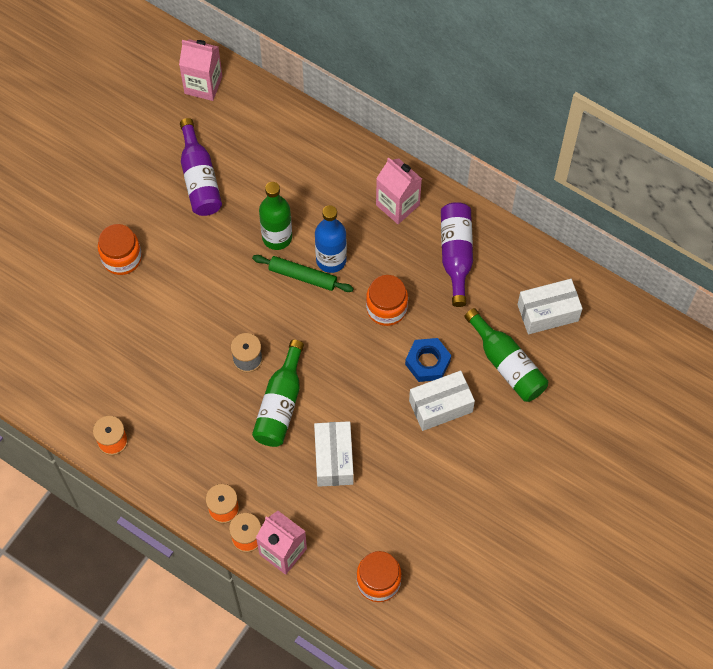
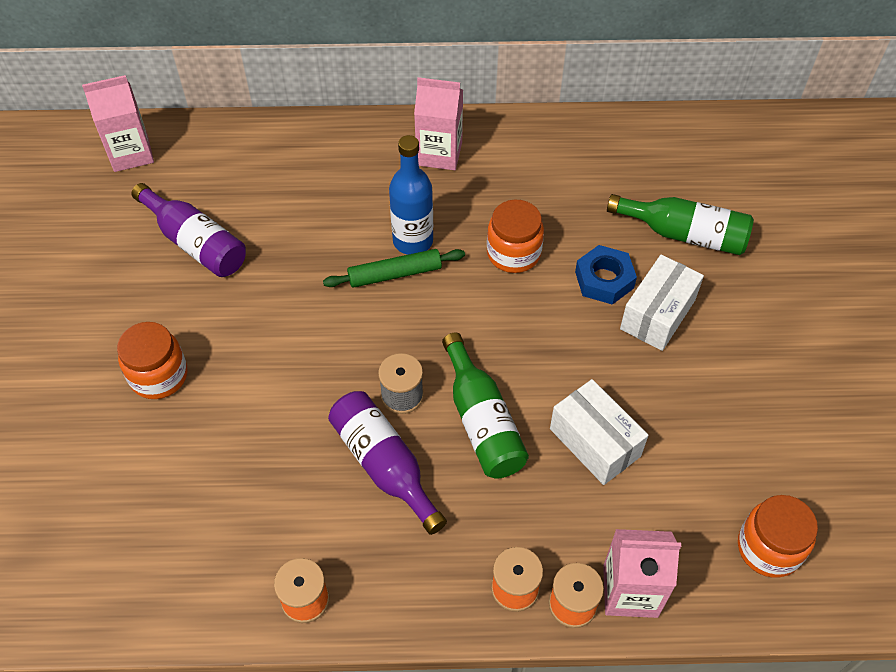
camera: 35 degrees left, 10 degrees down
green bottle [259,182,292,250] -> none
purple bottle [441,202,473,307] -> purple bottle moved to [328,391,447,535]
white box [518,279,583,334] -> none

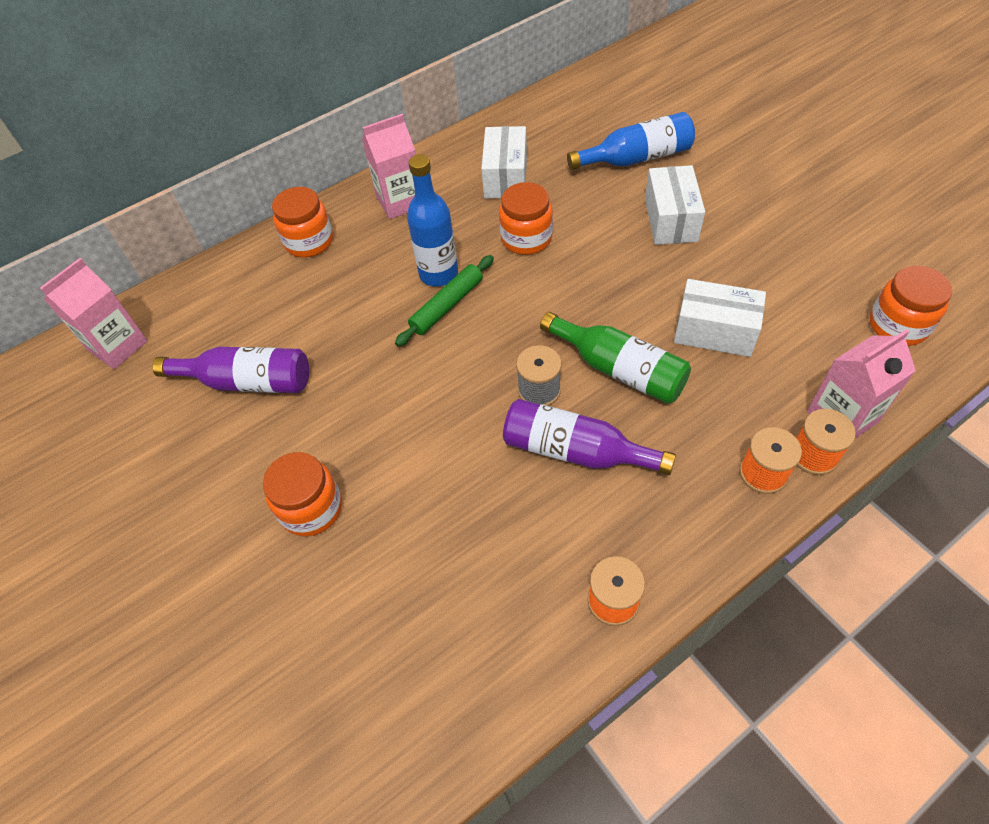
camera: 30 degrees left, 0 degrees up
blue nut [575,245,637,305] -> none
green bottle [607,194,754,255] -> blue bottle [567,112,695,170]
none -> orange jar [272,187,333,258]
none -> white box [481,126,527,198]

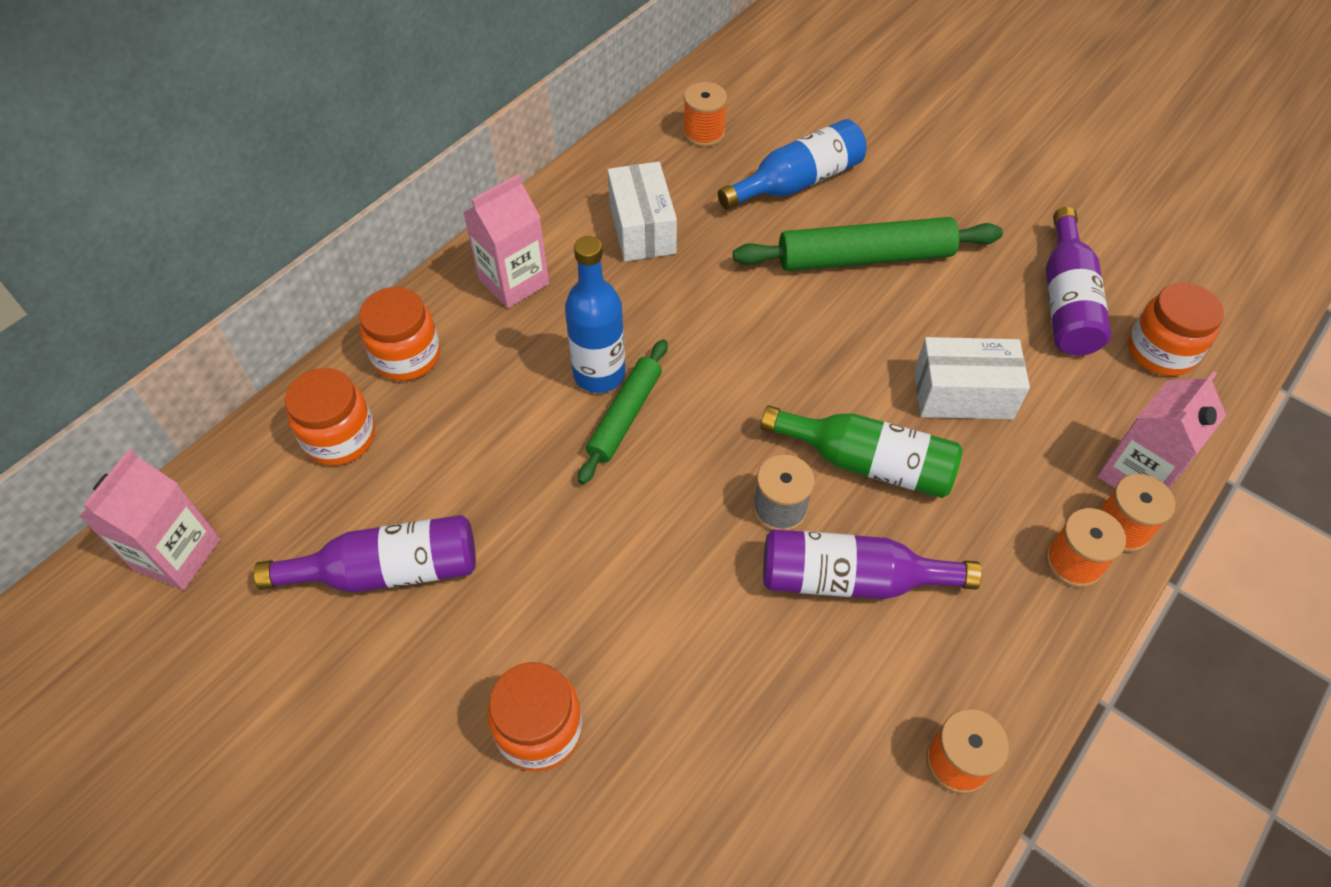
camera: 20 degrees left, 0 degrees up
orange jar [499,182,553,255] -> orange jar moved to [285,368,375,466]
white box [645,165,705,245] -> green rolling pin [733,217,1003,271]
none -> orange spool [683,82,727,147]
none -> purple bottle [1046,207,1111,356]

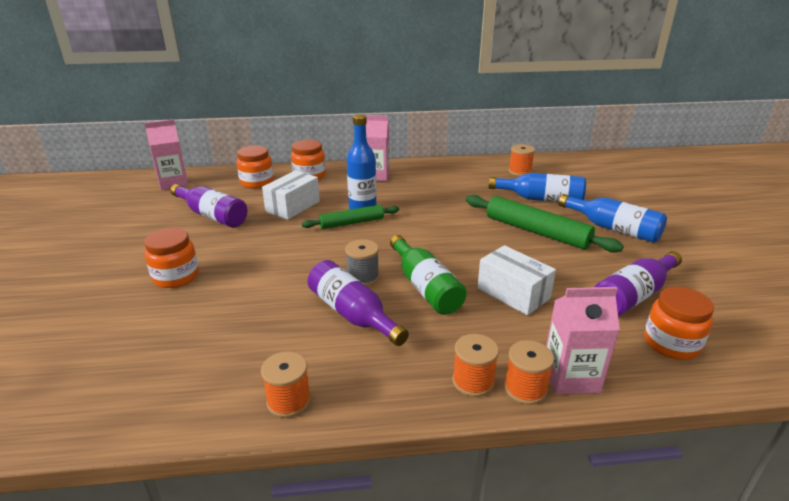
camera: 45 degrees right, 25 degrees down
white box [607,162,677,262] -> white box moved to [262,171,320,220]
none -> blue bottle [558,194,667,243]

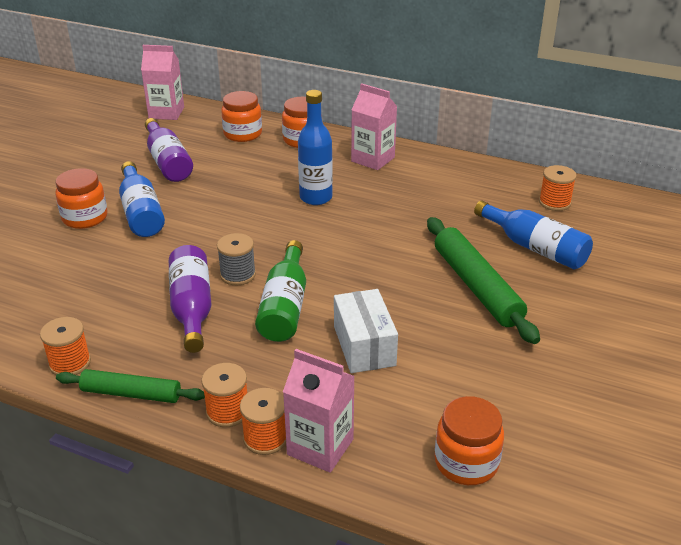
camera: 30 degrees right, 5 degrees up
white box [262,171,320,220] -> none
green rolling pin [302,205,399,229] -> green rolling pin moved to [56,369,205,403]
blue bottle [558,194,667,243] -> blue bottle moved to [119,161,165,237]
purple bottle [594,251,682,316] -> none

